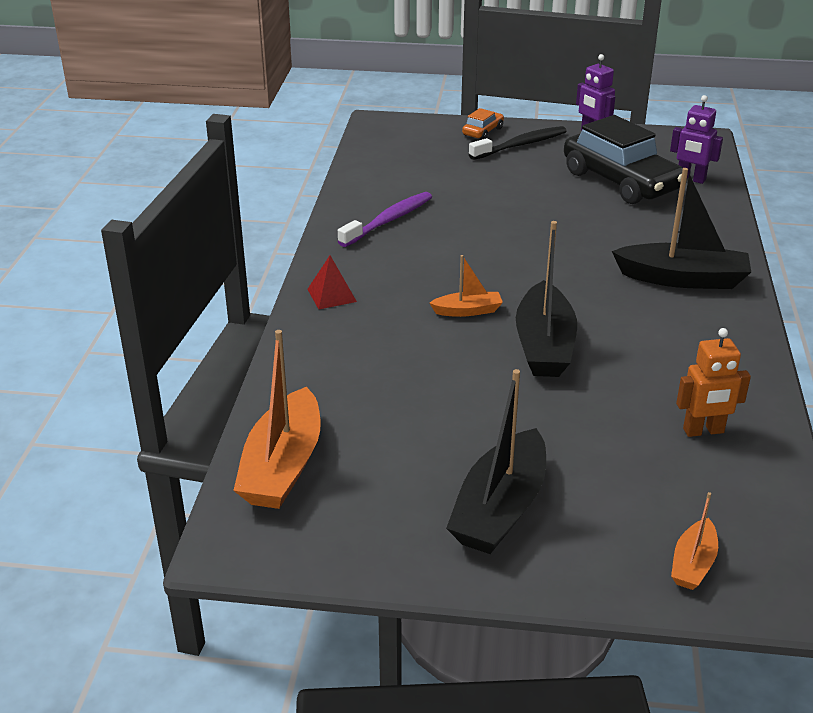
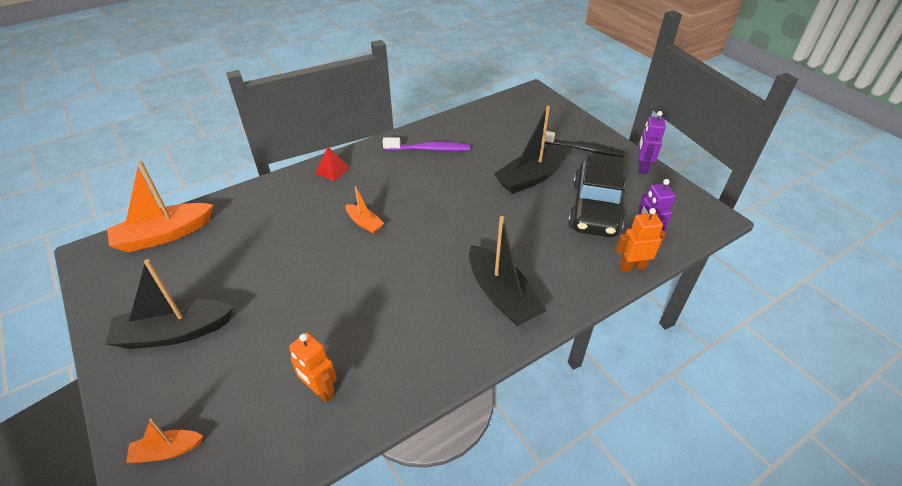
camera: 50 degrees right, 10 degrees up
orange car [462,108,504,140] -> none
black boat [516,221,577,377] -> black boat moved to [494,105,568,194]
none -> orange robot [616,208,665,272]

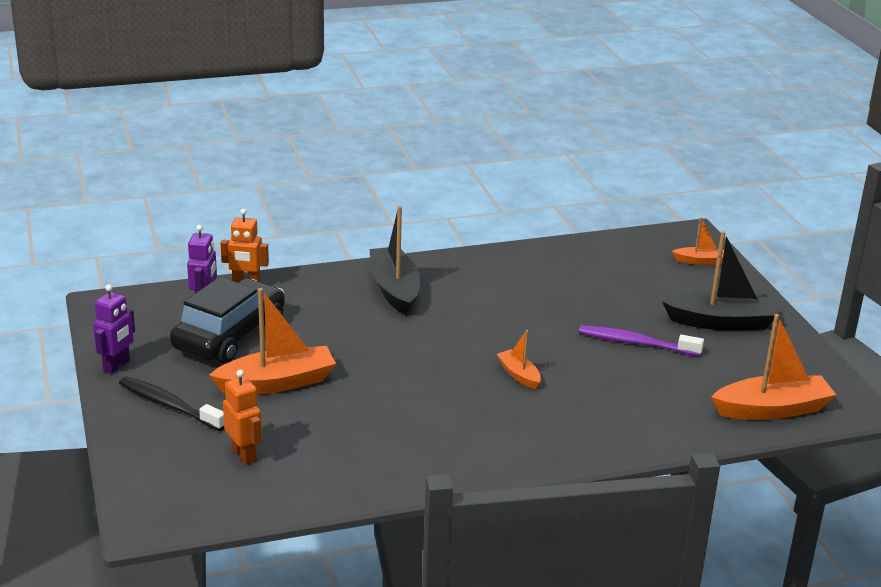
camera: 165 degrees left, 15 degrees down
orange robot [289,332,337,402] -> orange robot moved to [223,370,262,465]
red pyramid [315,147,350,181] -> none
purple toothbrush [383,137,470,151] -> purple toothbrush moved to [579,325,704,356]
black boat [494,105,568,194] -> orange boat [209,288,336,394]

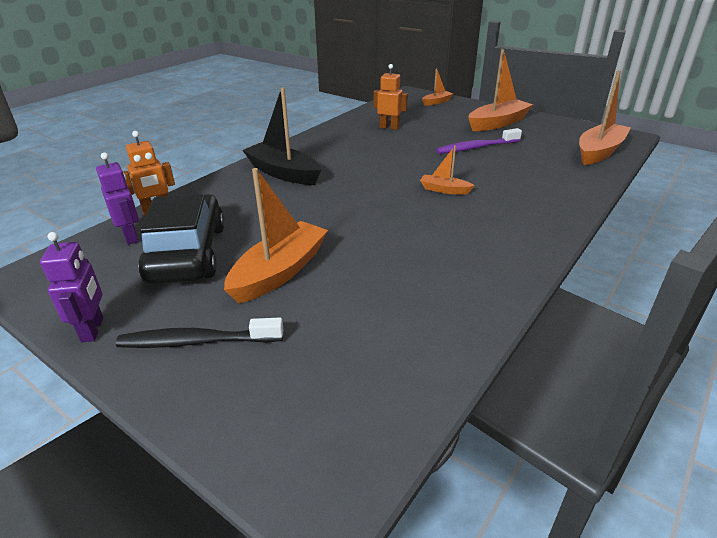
camera: 35 degrees left, 5 degrees up
orange robot [223,370,262,465] -> orange robot moved to [373,64,408,130]
black boat [662,231,780,330] -> orange boat [468,49,533,131]

